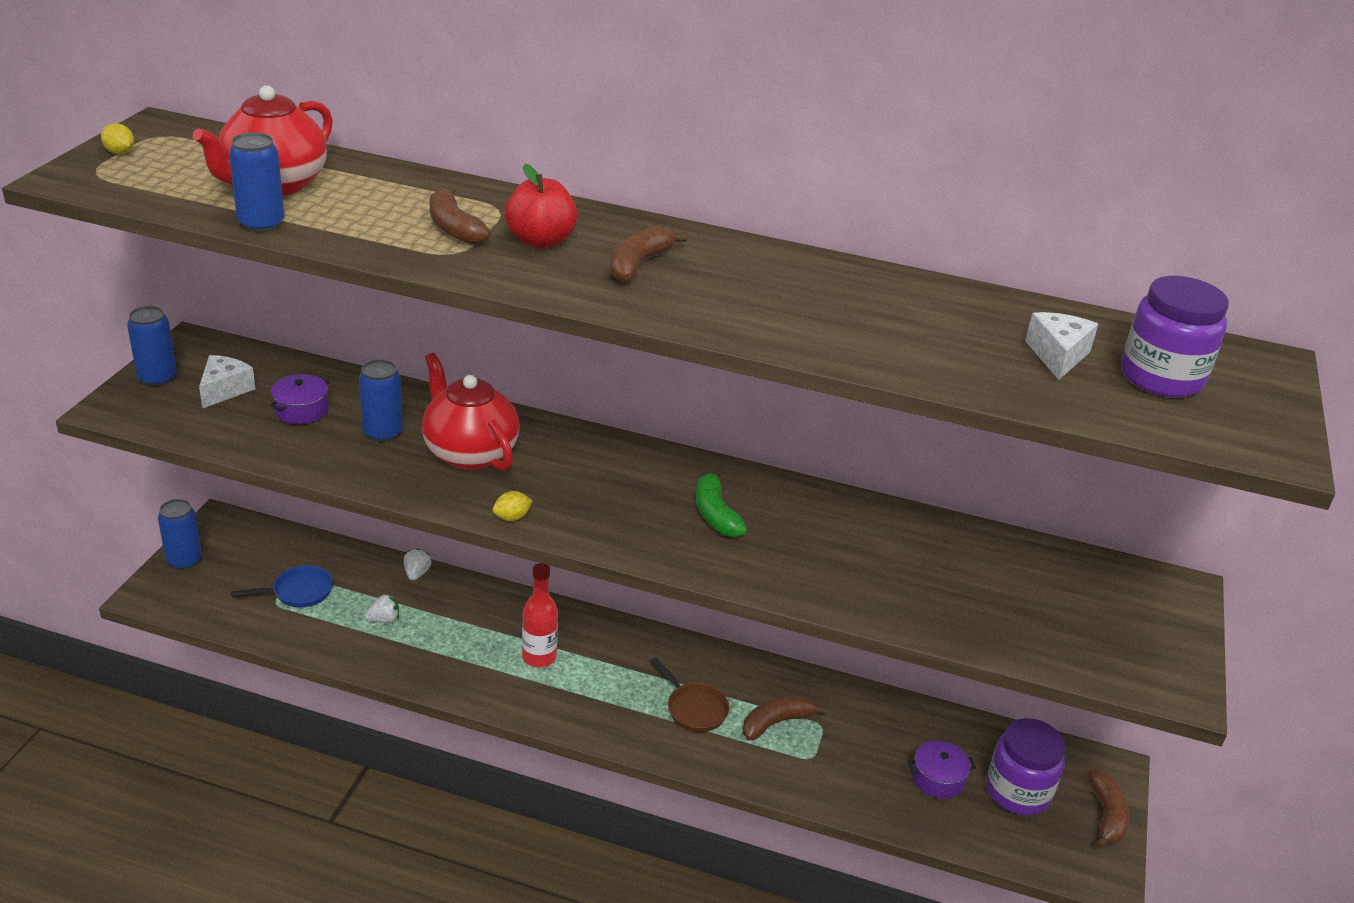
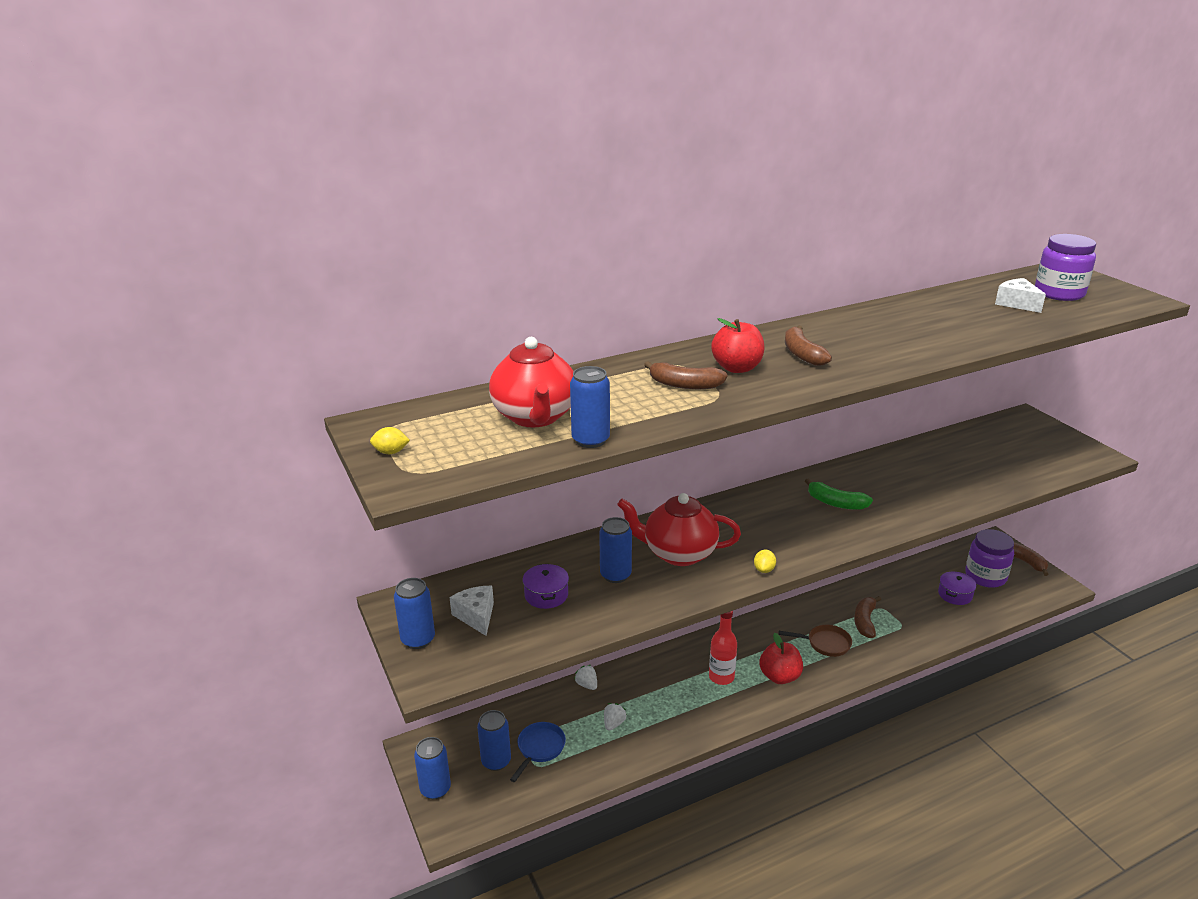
camera: 40 degrees left, 5 degrees down
none -> blue can [477,710,511,771]
none -> red apple [759,633,803,684]

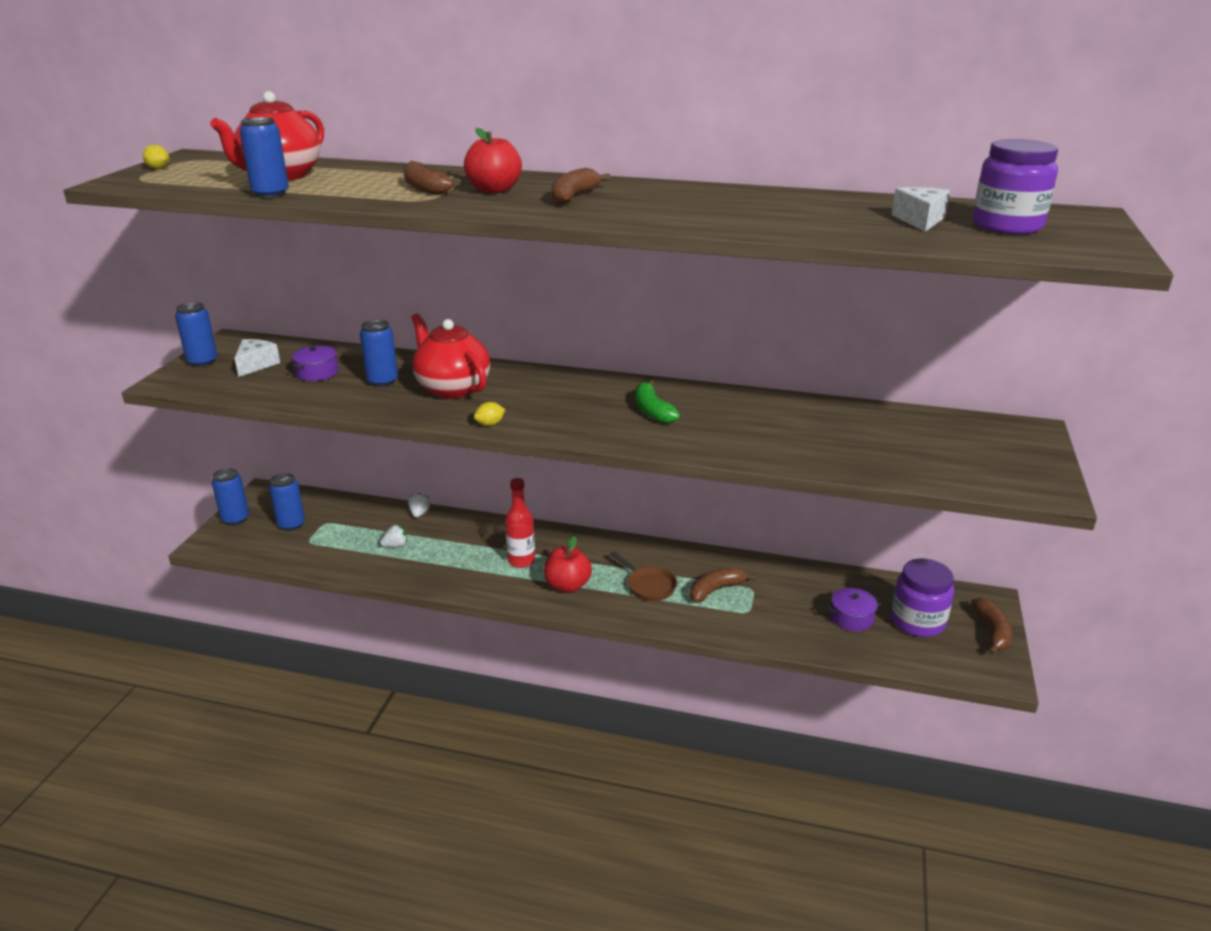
camera: 40 degrees right, 0 degrees up
blue pan [510,722,566,782] -> none

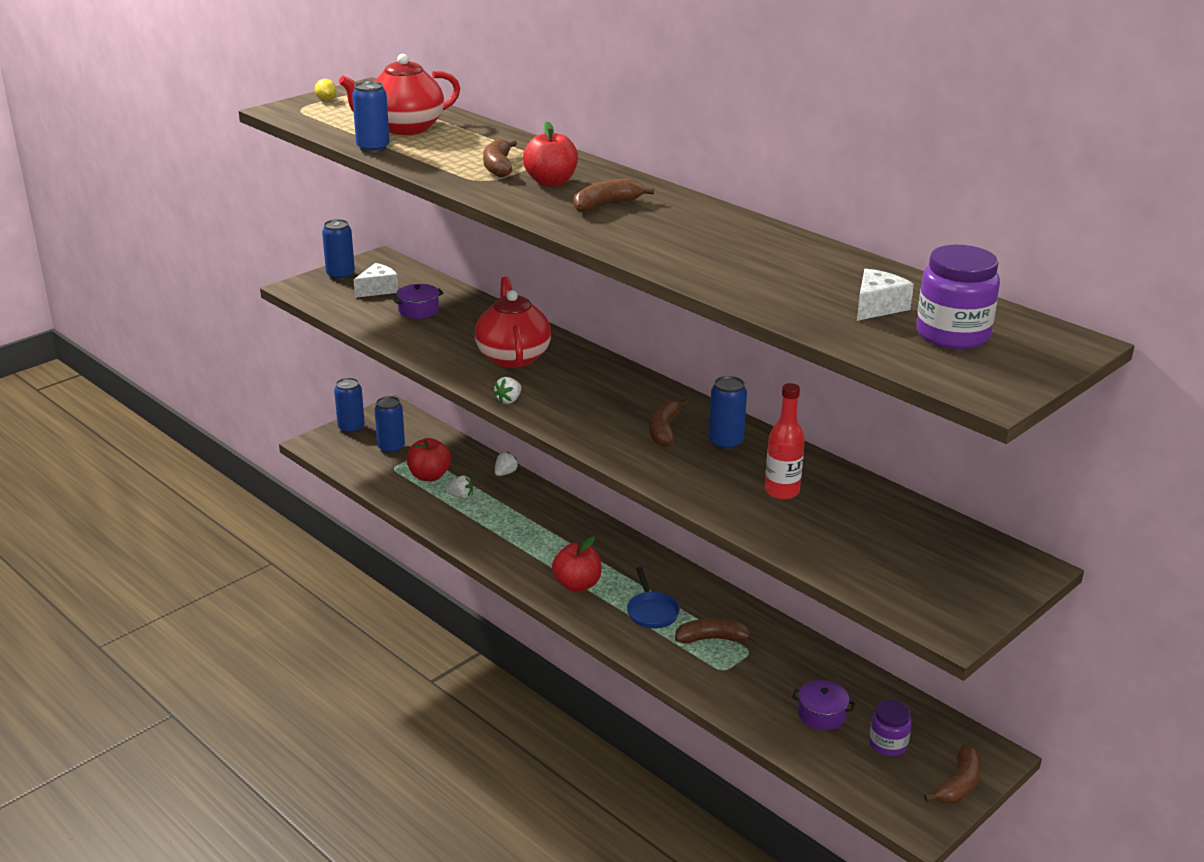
camera: 30 degrees right, 0 degrees up
blue can [360,320,398,387] -> blue can moved to [708,376,747,450]
yellow lemon [474,402,506,426] -> white strawberry [493,377,522,404]
red bottle [505,478,535,568] -> red bottle moved to [765,383,805,499]
brown pan [610,552,677,601] -> blue pan [627,567,680,629]
green banana [635,380,680,423] -> brown banana [649,399,689,447]
purple jar [891,559,954,637] -> purple jar [869,700,912,756], size x0.62
none -> red apple [406,438,451,481]

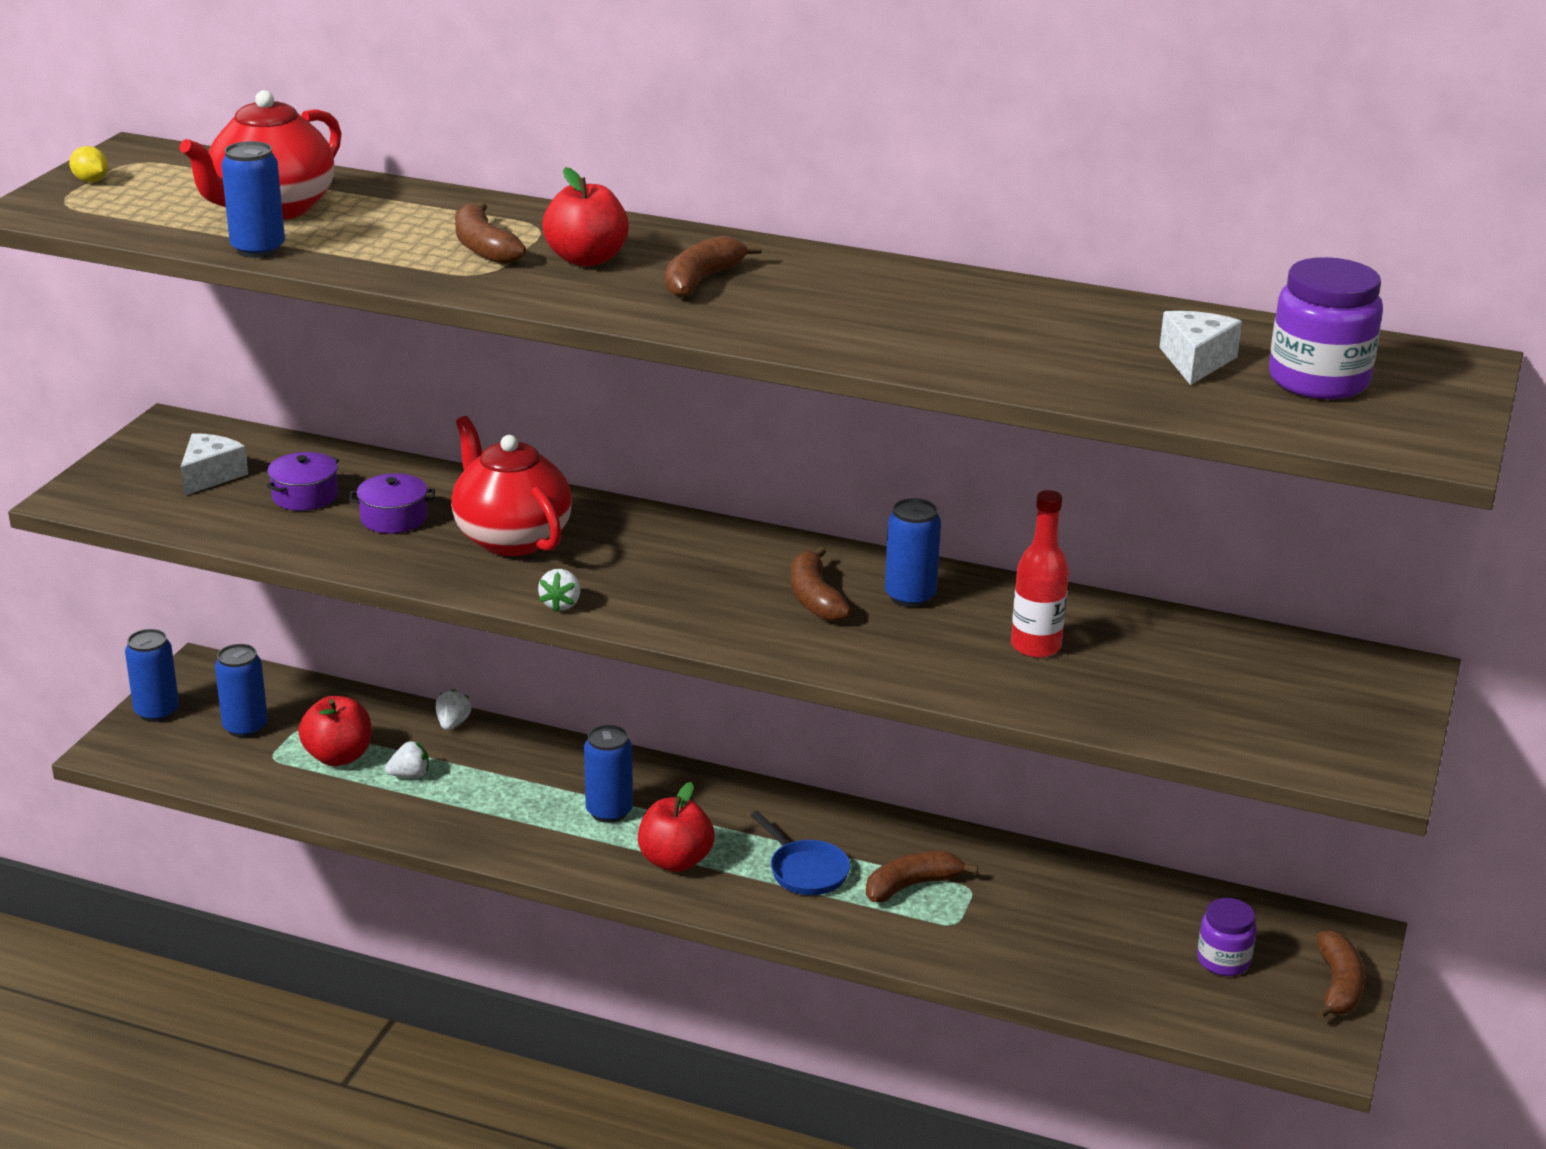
camera: 25 degrees left, 0 degrees up
blue can [322,219,355,280] -> blue can moved to [584,725,633,823]
purple pot [792,680,855,730] -> purple pot moved to [349,473,435,534]

